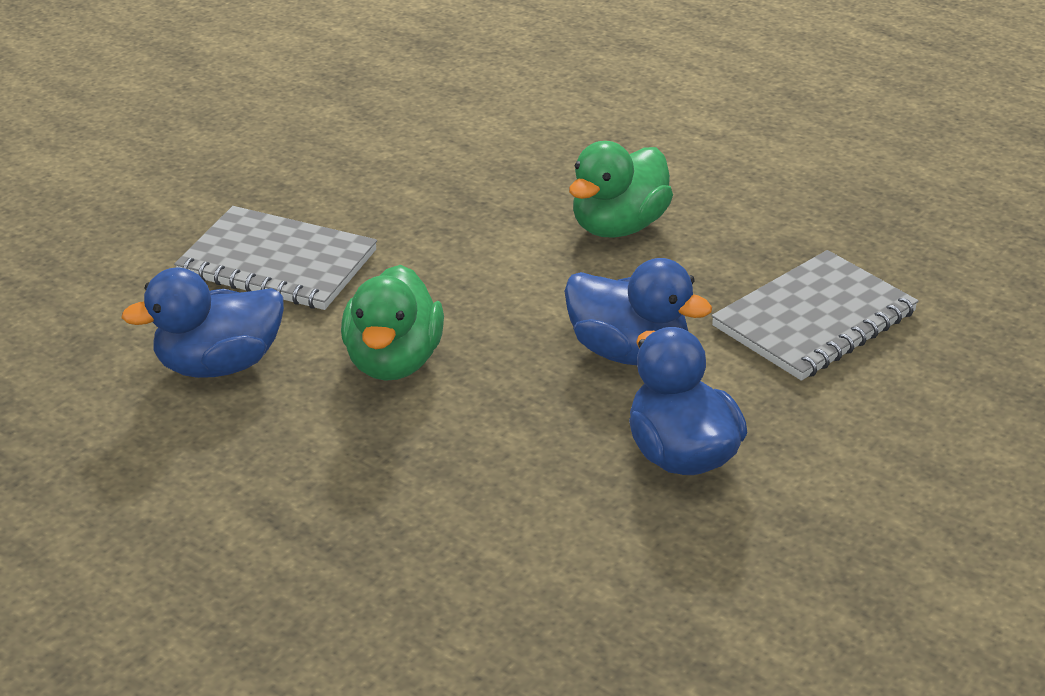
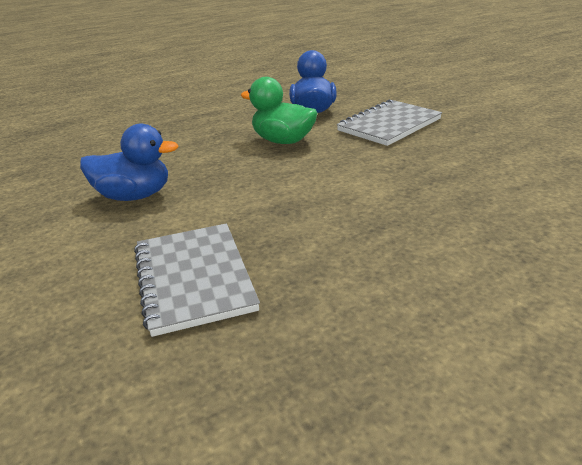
camera: 115 degrees right, 5 degrees down
blue duck [564,258,712,365] -> none
green duck [569,141,673,238] -> none

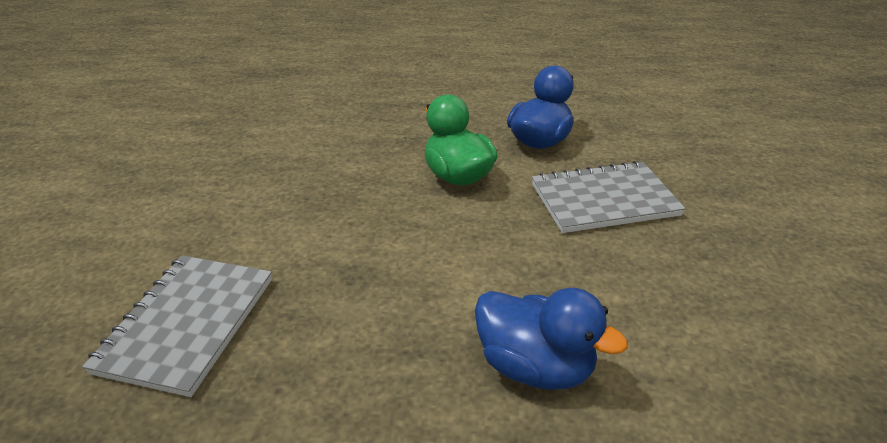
camera: 30 degrees right, 5 degrees up
blue duck [80,124,179,201] -> blue duck moved to [475,288,628,390]

